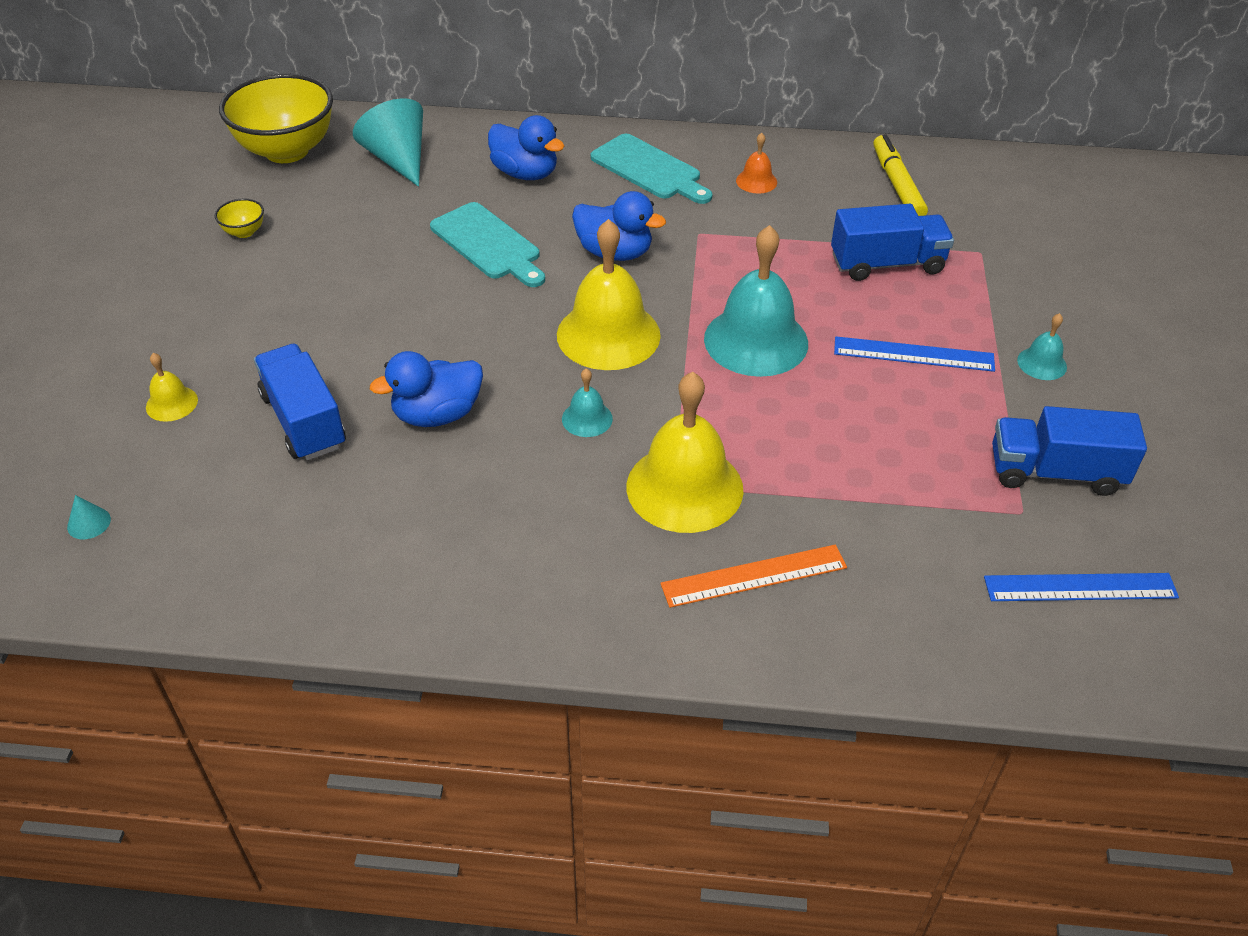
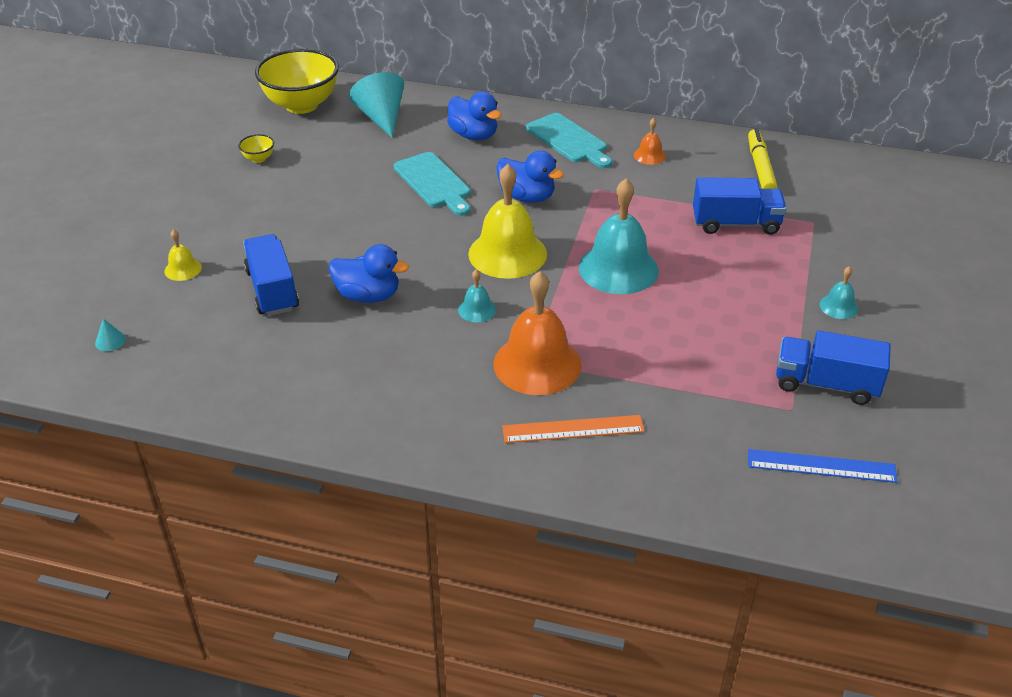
camera: 10 degrees right, 5 degrees down
blue duck [370,351,483,427] -> blue duck turned 150 degrees counterclockwise [329,244,409,303]
yellow bell [627,372,744,533] -> orange bell [493,271,582,395]
blue ruler [834,336,995,372] -> none

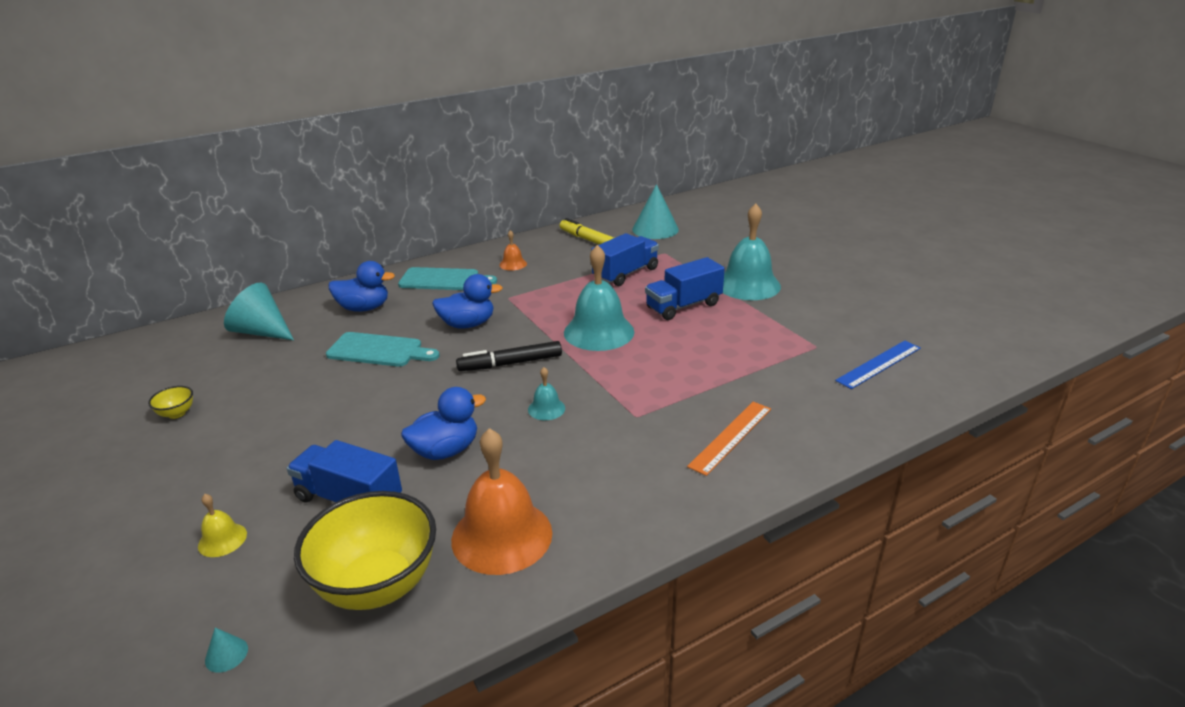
camera: 45 degrees left, 10 degrees down
yellow bowl [255,49,339,114] -> yellow bowl moved to [294,491,436,610]
yellow bell [468,164,547,279] -> black marker [456,341,562,371]
orange bell [493,271,582,395] -> orange bell moved to [451,428,552,575]
blue truck [776,330,891,405] -> blue truck moved to [645,257,725,320]
turquoise bell [819,266,858,319] -> turquoise bell [723,203,781,300], size x2.18
none -> turquoise cone [632,184,679,239]

